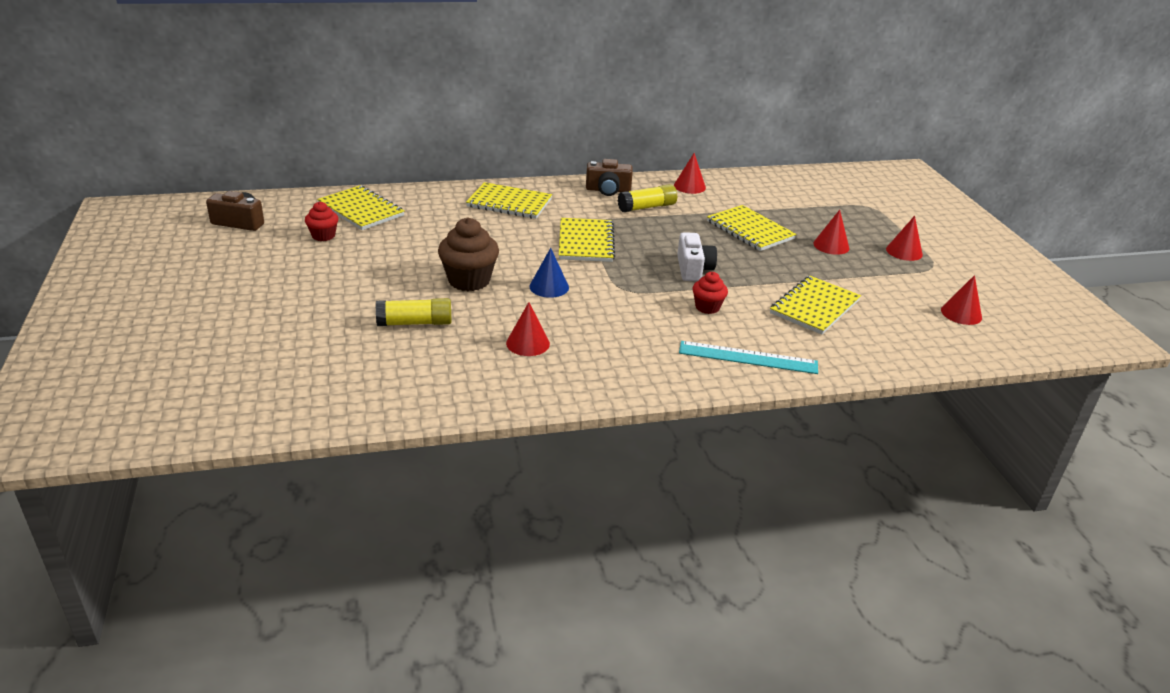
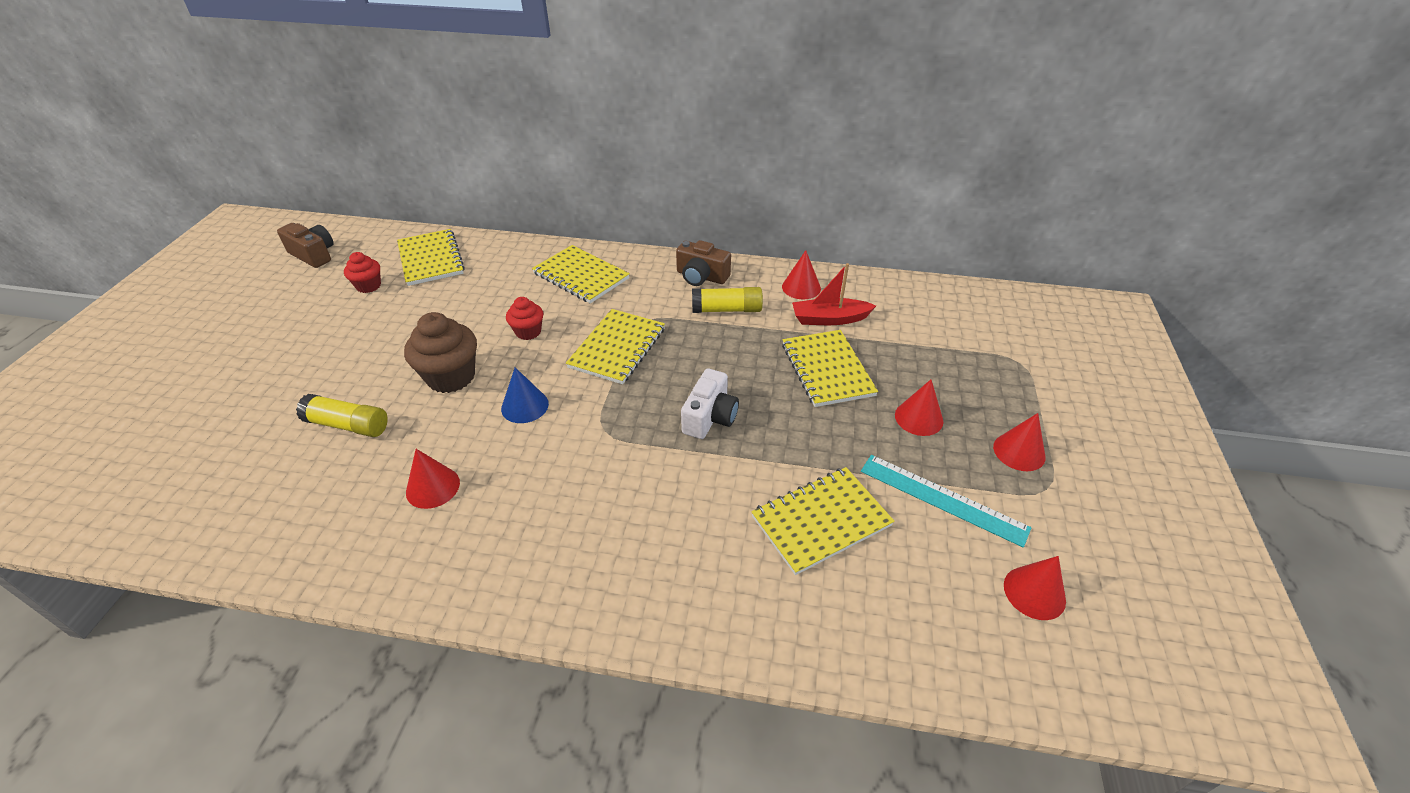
camera: 25 degrees right, 10 degrees up
turquoise ruler [679,341,818,374] -> turquoise ruler moved to [861,455,1032,548]
red cupcake [692,272,728,314] -> red cupcake moved to [506,297,543,340]
none -> red boat [792,263,876,325]

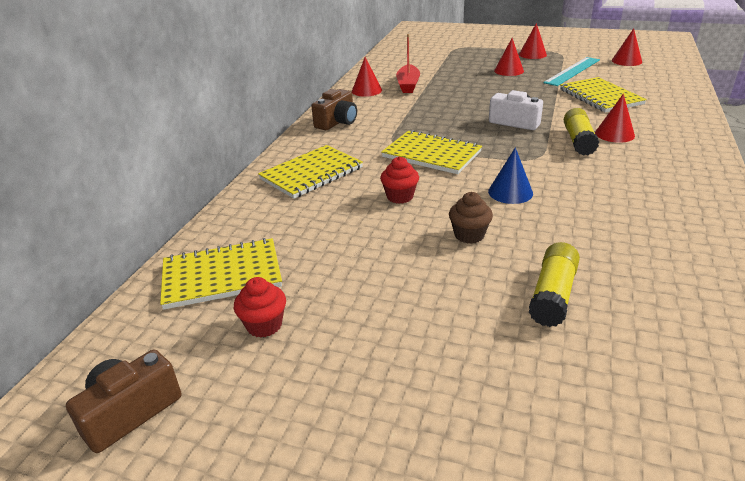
camera: 80 degrees left, 10 degrees down
brown cupcake [404,312,477,393] -> brown cupcake [449,192,493,244], size x0.58
red cone [406,449,460,509] -> red cone moved to [595,94,635,143]
yellow glue stick [692,287,763,313] -> yellow glue stick moved to [564,108,599,156]
yellow notebook [782,330,878,407] -> none

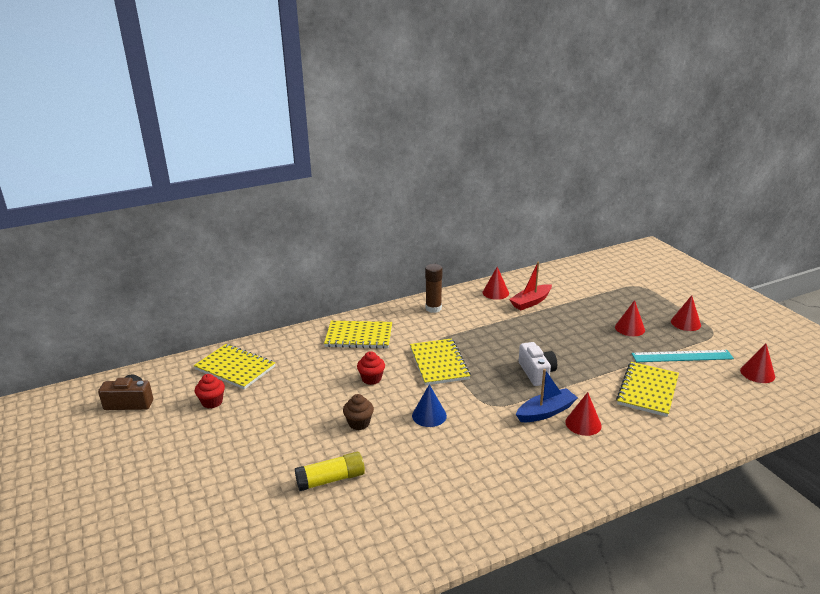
camera: 45 degrees right, 5 degrees down
brown camera [311,89,357,130] -> brown glue stick [425,264,442,313]
yellow glue stick [564,108,599,156] -> blue boat [516,369,578,422]

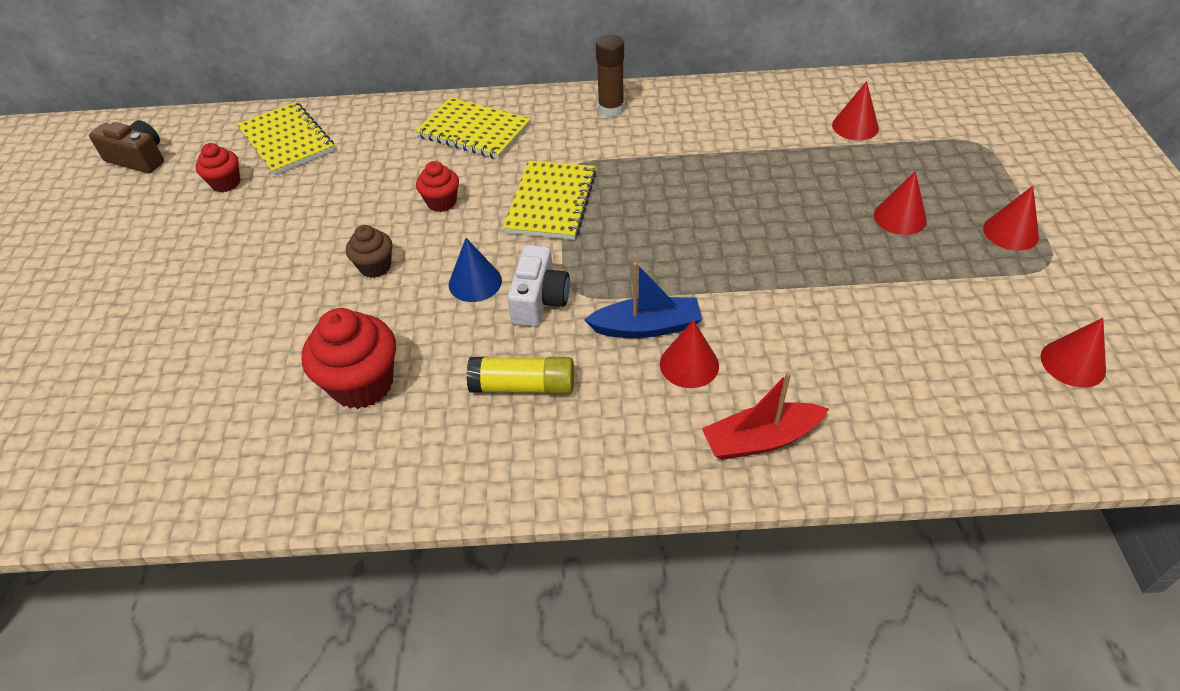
camera: 25 degrees right, 20 degrees up
yellow glue stick [295,452,365,491] -> yellow glue stick moved to [467,357,574,394]
red cone [483,267,509,300] -> red cone moved to [832,81,879,140]
red boat [509,262,552,310] -> red boat moved to [702,372,829,460]
white camera [519,342,557,386] -> white camera moved to [507,245,570,327]
yellow notebook [616,362,679,417] -> none
turquoise ruler [631,350,734,362] -> none
none -> red cupcake [302,308,396,409]

